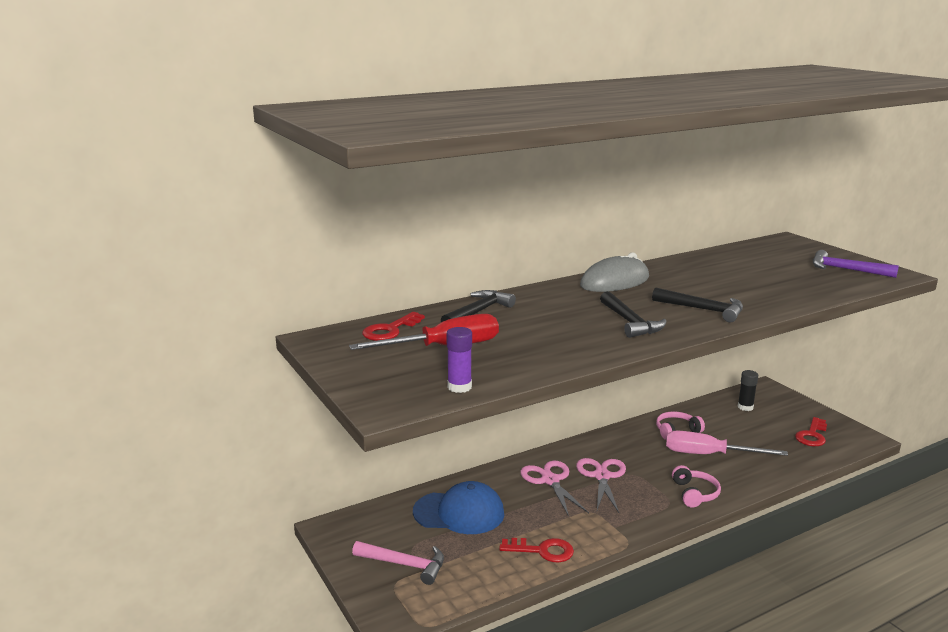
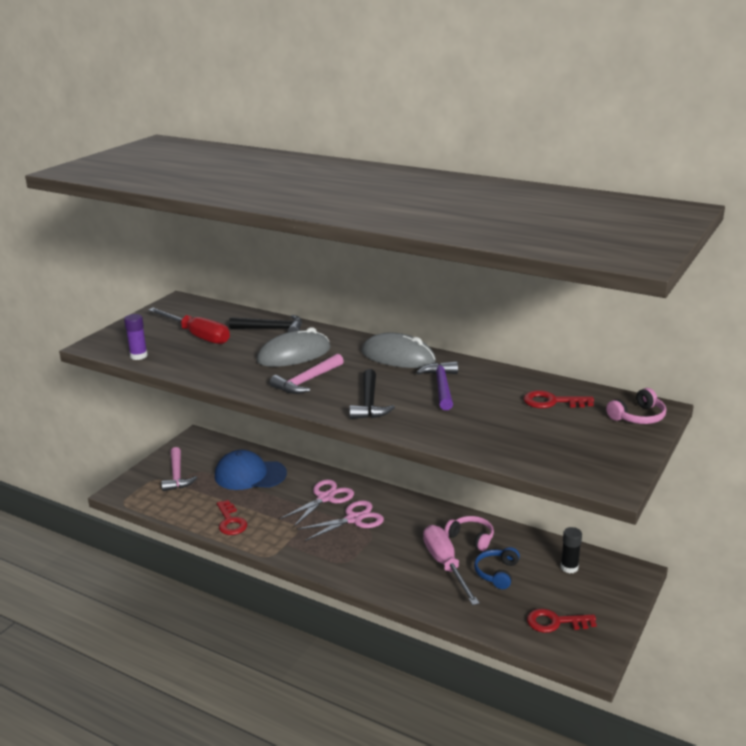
camera: 60 degrees right, 5 degrees up
red key [362,312,425,341] -> red key moved to [523,390,594,408]
blue cap [413,481,504,534] -> blue cap turned 120 degrees clockwise [215,450,287,490]
black hammer [600,291,666,338] -> pink hammer [270,353,344,394]
pink headphones [672,465,721,508] -> pink headphones moved to [606,388,666,424]
purple hammer [813,250,899,278] -> purple hammer moved to [416,361,458,410]
none -> grey mouse [257,327,331,367]
none -> blue headphones [474,547,520,589]

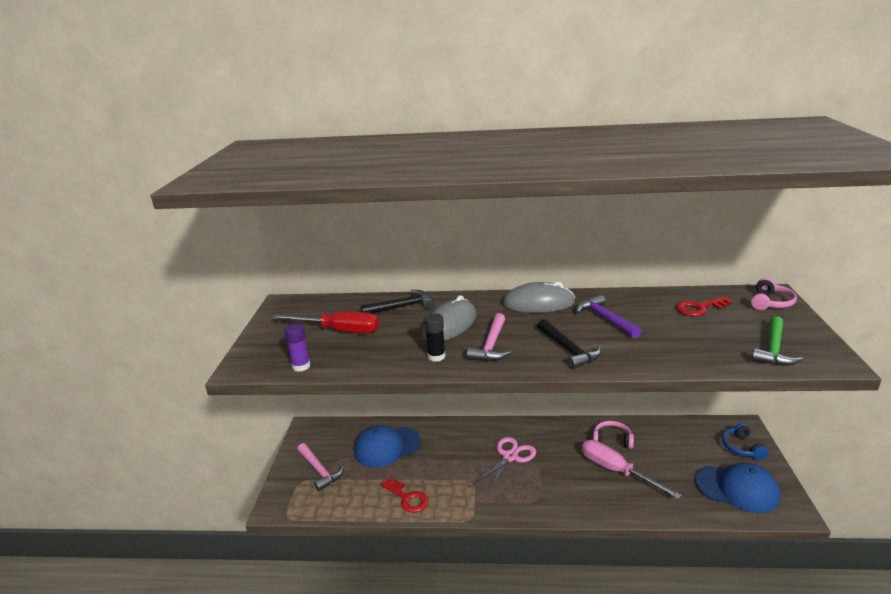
camera: 25 degrees left, 0 degrees up
pink scissors [280,480,354,527] -> none
blue headphones [474,547,520,589] -> blue headphones moved to [722,423,768,460]
red key [527,609,597,633] -> blue cap [695,463,780,513]
black glue stick [561,527,582,573] -> black glue stick moved to [424,313,445,362]
none -> green hammer [752,316,803,366]

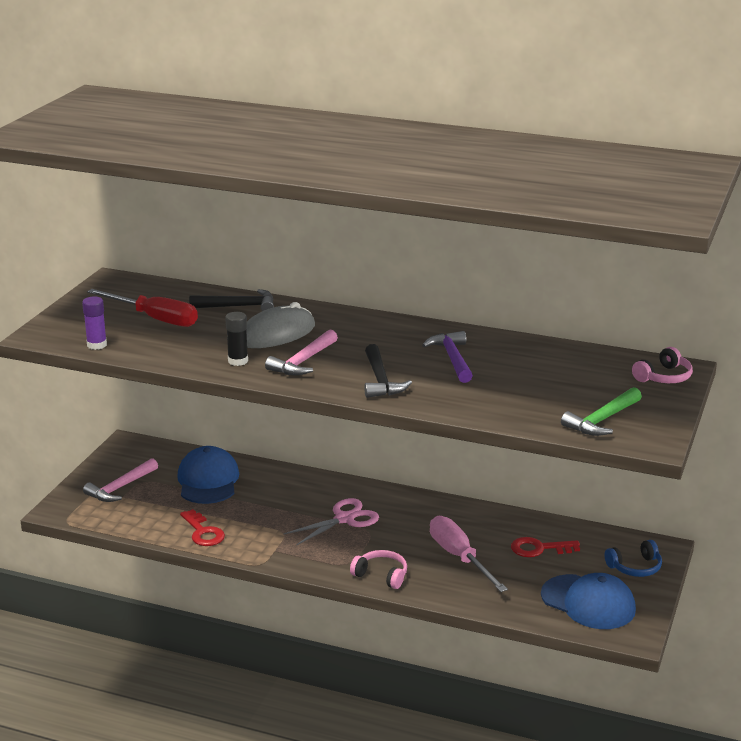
camera: 15 degrees right, 0 degrees up
pink hammer [297,443,344,491] -> pink hammer turned 60 degrees clockwise [83,458,158,502]
blue cap [354,425,421,467] -> blue cap turned 90 degrees clockwise [177,446,239,504]
grey mouse [503,282,575,313] -> none
pink headphones [593,421,634,449] -> pink headphones moved to [350,550,407,589]
red key [676,296,732,316] -> red key moved to [511,537,580,557]
blue headphones [722,423,768,460] -> blue headphones turned 120 degrees counterclockwise [605,540,662,577]

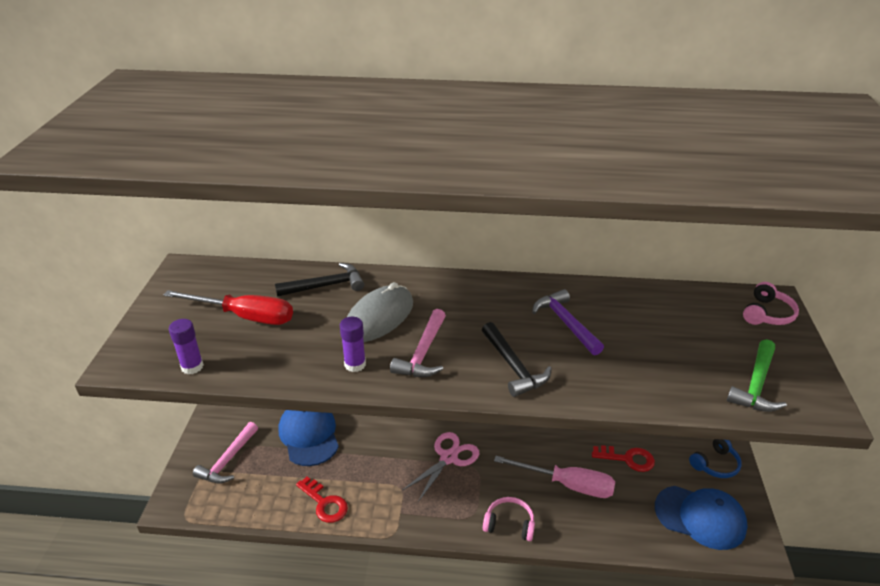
camera: 15 degrees left, 10 degrees up
black glue stick [225,312,248,366] -> purple glue stick [340,317,366,372]
pink screwdriver [430,516,508,592] -> pink screwdriver turned 150 degrees clockwise [494,456,615,498]
red key [511,537,580,557] -> red key turned 150 degrees counterclockwise [592,445,655,472]

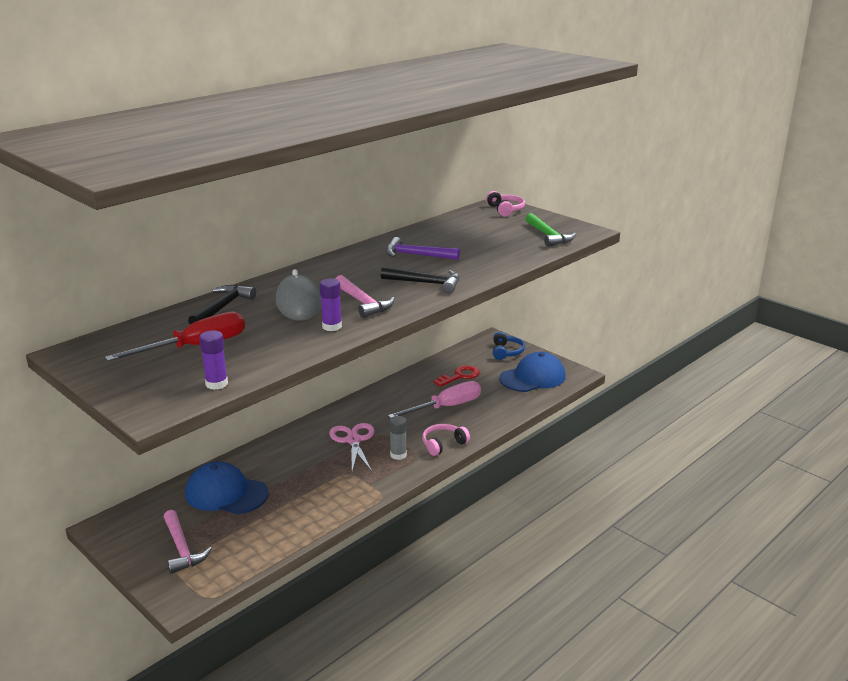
camera: 50 degrees left, 10 degrees down
red key [296,476,348,523] -> none
none -> grey glue stick [389,416,407,460]

